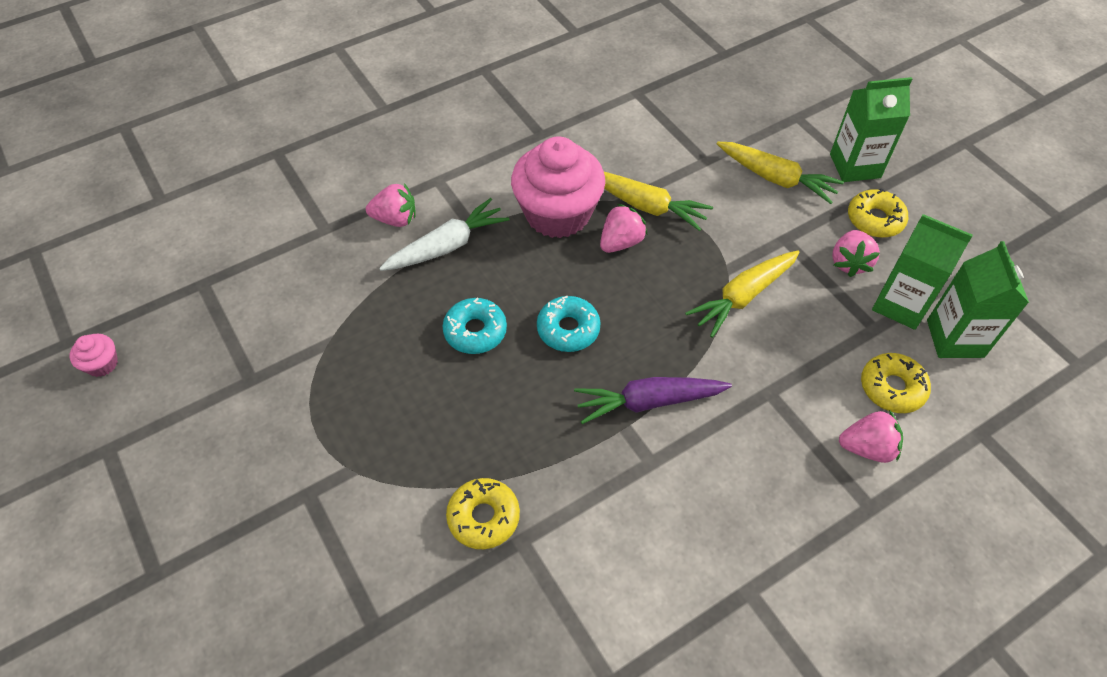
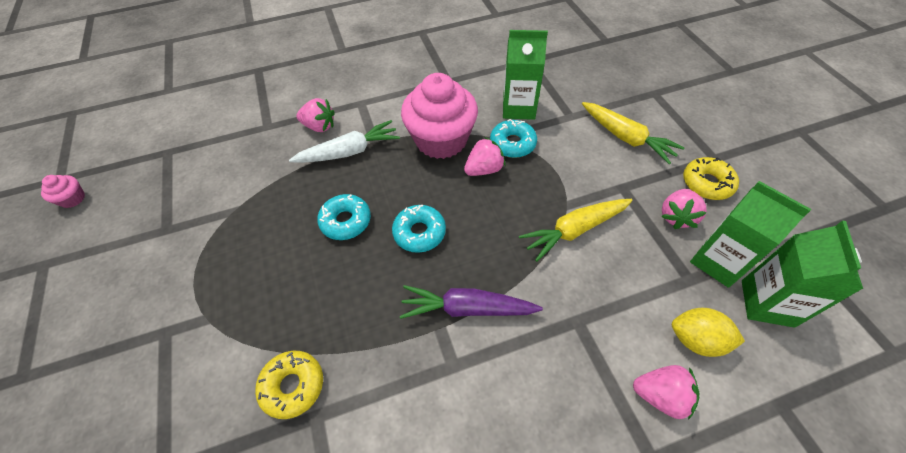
camera: 15 degrees right, 0 degrees up
yellow carrot [604,172,713,231] -> turquoise donut [490,119,537,158]
green carton [830,77,912,182] -> green carton moved to [503,30,548,120]
yellow donut [861,353,931,413] -> yellow lemon [672,308,745,357]

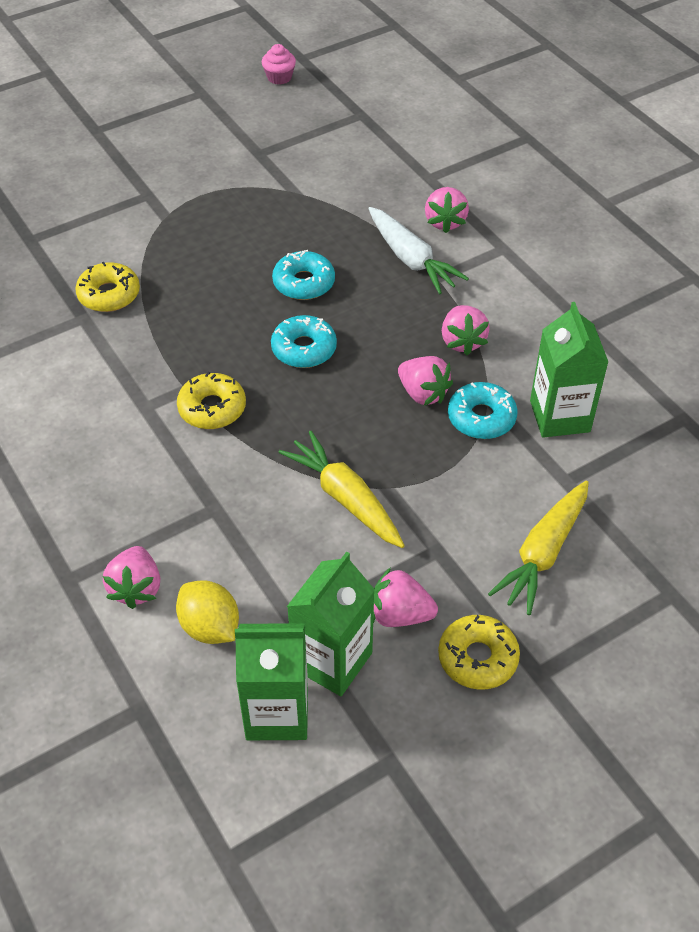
camera: 75 degrees right, 5 degrees down
purple carrot [400,285,543,319] -> yellow donut [177,372,246,429]
pink cupcake [401,73,478,159] -> pink strawberry [442,305,490,355]
yellow lemon [672,308,745,357] -> yellow lemon turned 45 degrees counterclockwise [176,580,239,644]

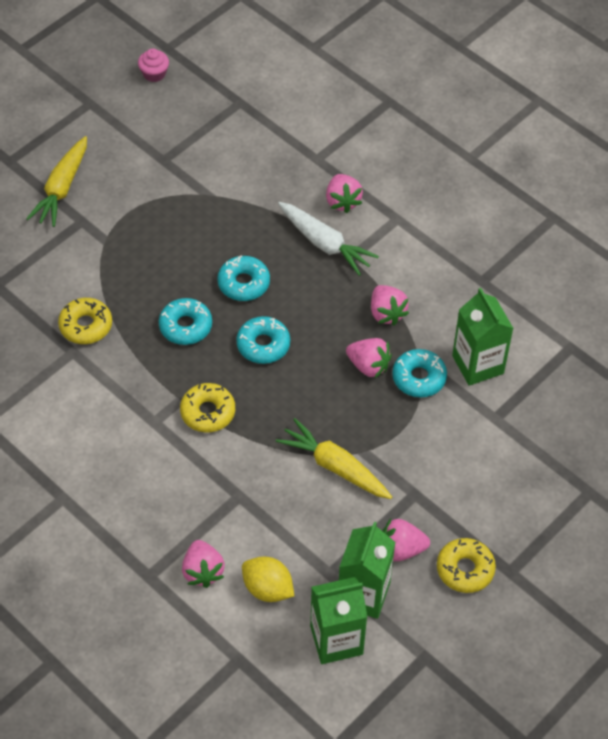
camera: 15 degrees left, 5 degrees up
yellow carrot [488,481,589,615] -> yellow carrot moved to [26,136,87,227]
none -> turquoise donut [159,298,212,345]

